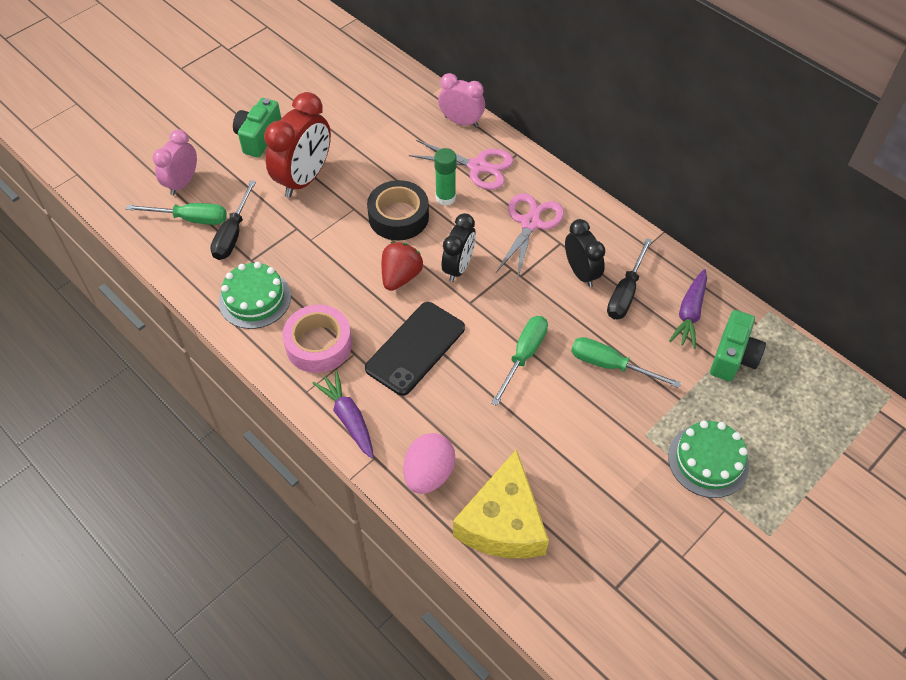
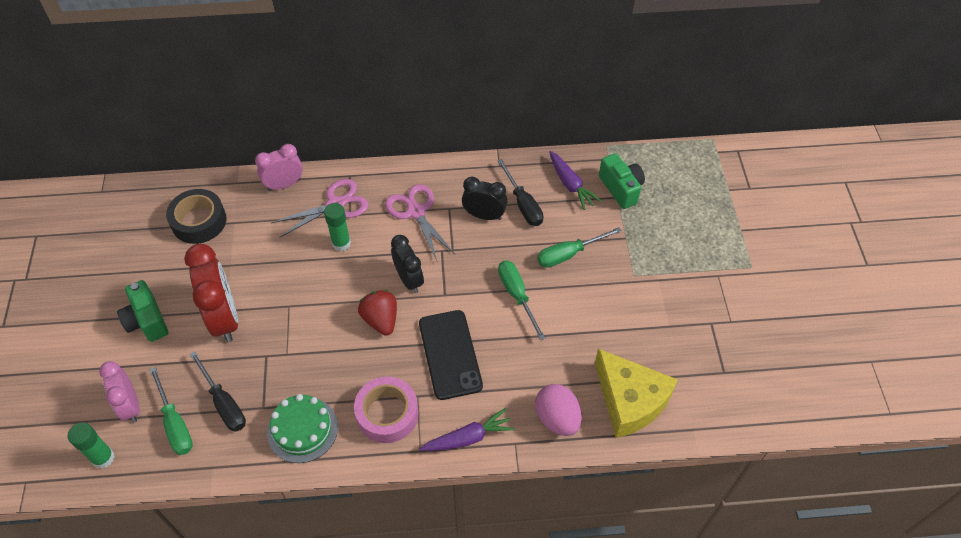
camera: 50 degrees left, 0 degrees up
green screwdriver [126,203,227,225] -> green screwdriver turned 105 degrees clockwise [149,367,193,455]
purple carrot [312,371,373,459] -> purple carrot turned 150 degrees clockwise [420,408,515,451]
black tape [367,180,429,240] -> black tape moved to [166,189,227,244]
green cake [668,421,750,498] -> none
none -> green glue stick [68,422,114,469]

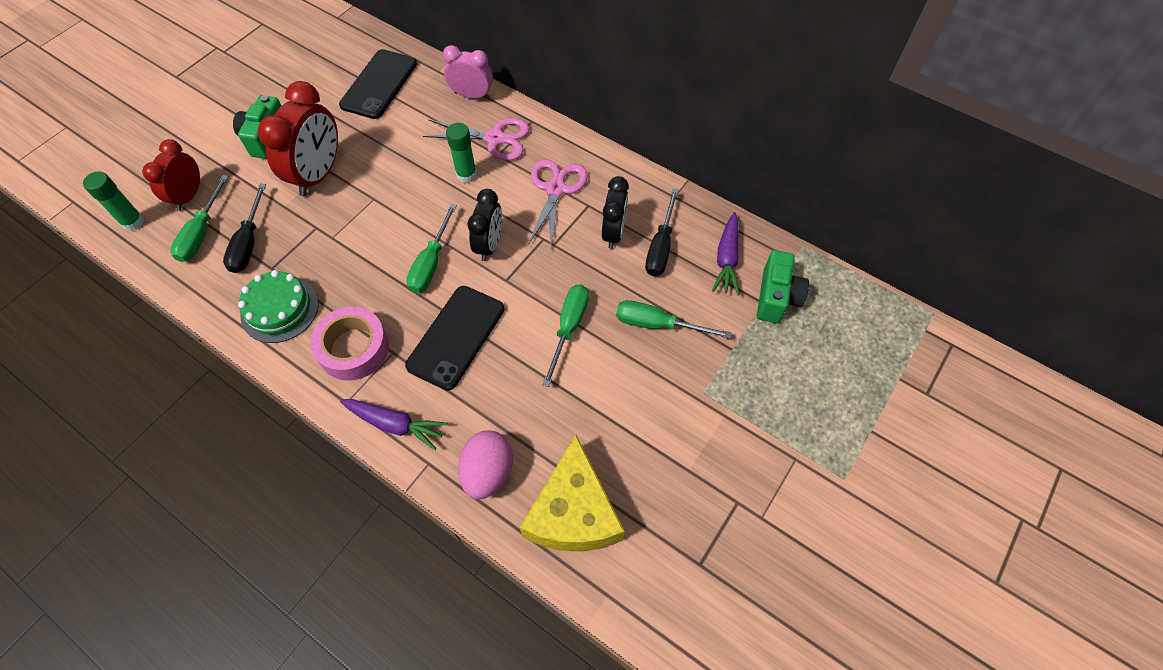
camera: 40 degrees right, 5 degrees up
pink clock [99,361,140,423] -> red clock [142,139,200,211]
black tape [166,189,227,244] -> black phone [339,49,417,119]
red strawberry [358,290,397,336] -> green screwdriver [406,204,457,293]
black clock [462,177,507,220] -> black clock turned 45 degrees clockwise [602,176,629,249]

